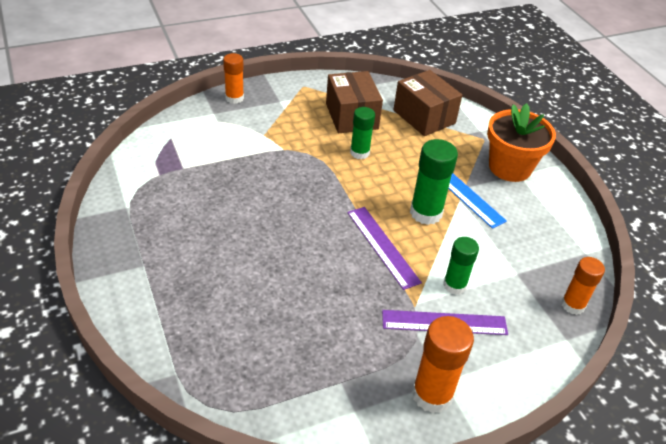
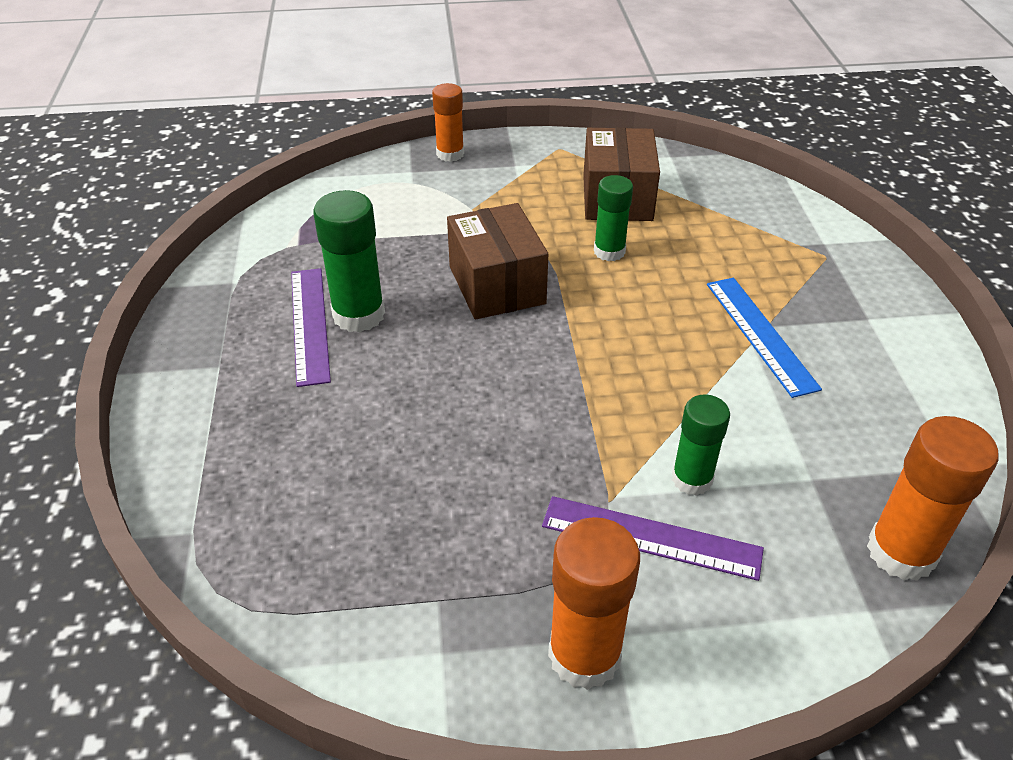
camera: 20 degrees right, 0 degrees up
purple ruler [347,207,422,290] -> purple ruler moved to [291,268,331,387]
brown box [393,70,462,136] -> brown box moved to [447,203,548,319]
green glue stick [410,139,458,225] -> green glue stick moved to [313,190,385,332]
orange flower pot [487,103,556,182] -> none
orange glue stick [561,257,605,315] -> orange glue stick [867,416,998,581], size x1.52

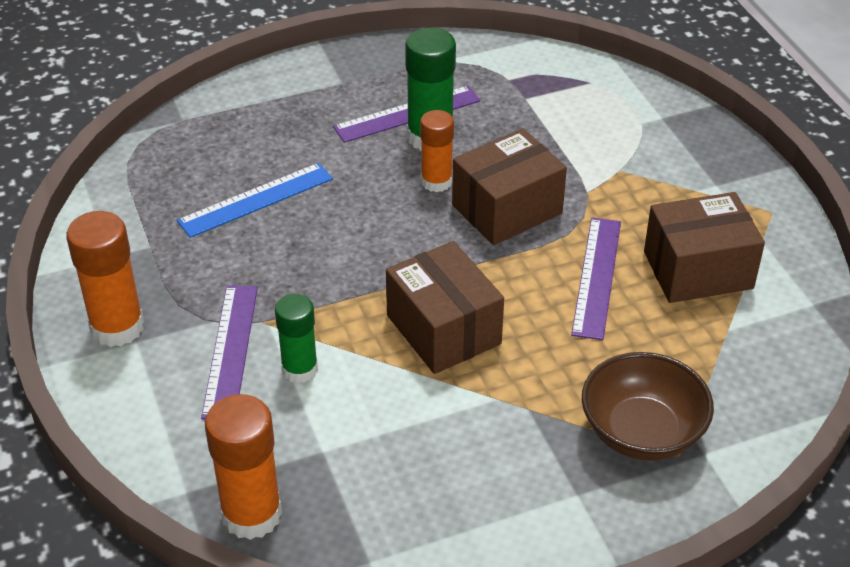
camera: 75 degrees right, 0 degrees up
orange glue stick [432,83,464,162] -> orange glue stick moved to [420,110,454,192]
green glue stick [594,175,633,261] -> purple ruler [571,217,621,340]
blue ruler [707,278,822,398] -> blue ruler moved to [177,163,333,238]
none -> brown box [386,241,504,374]
none -> brown bowl [582,352,714,460]

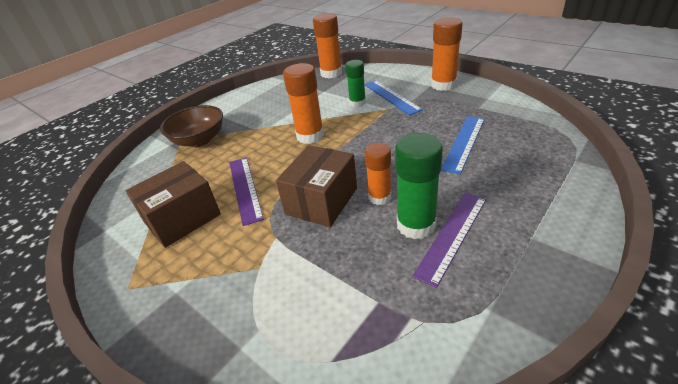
camera: 155 degrees right, 5 degrees down
purple ruler [201,285,258,419] -> blue ruler [364,80,423,115]
brown box [386,241,504,374] -> orange glue stick [283,63,324,144]

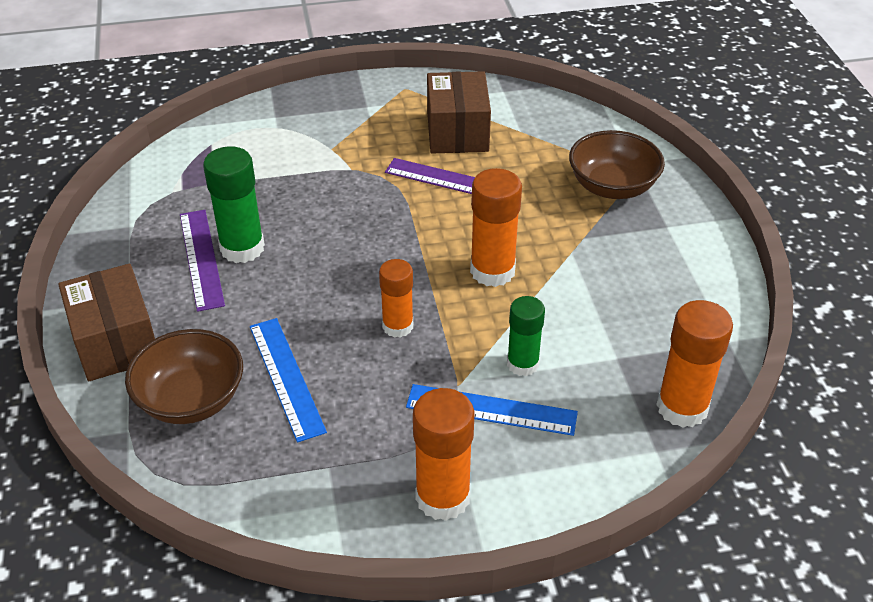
camera: 125 degrees right, 5 degrees up
brown box [276,145,357,227] -> brown box moved to [58,264,155,381]
orange glue stick [365,143,391,205] -> orange glue stick moved to [379,259,413,338]
none -> brown bowl [125,329,243,424]

